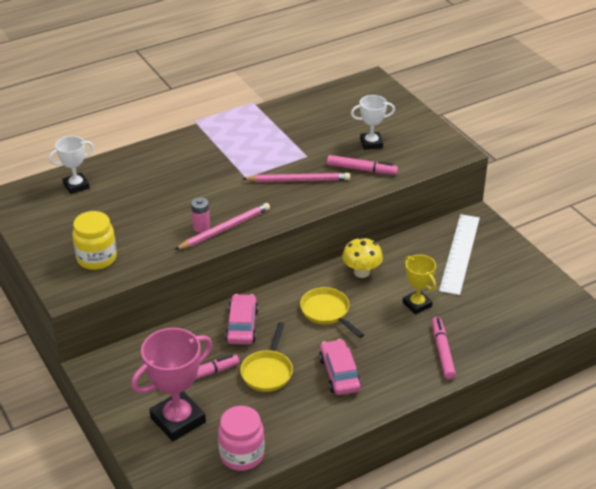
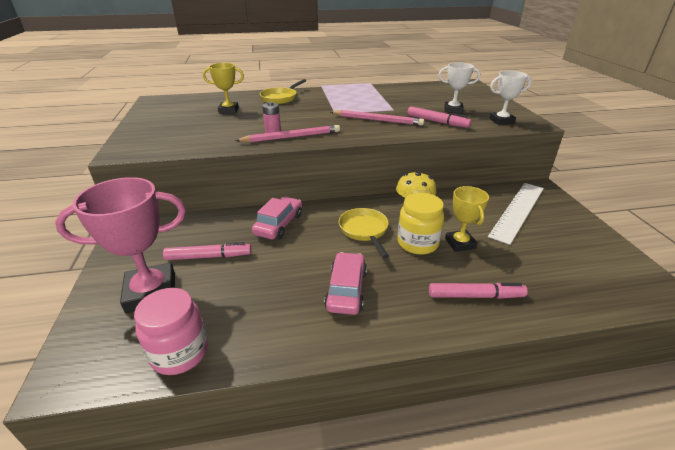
camera: 20 degrees right, 5 degrees down
white trophy [49,136,94,194] -> white trophy moved to [489,71,531,125]
yellow jar [72,211,117,270] -> yellow jar moved to [397,193,444,255]
yellow pan [240,322,293,392] -> yellow pan moved to [260,79,306,104]
pink marker [432,317,456,379] -> pink marker turned 75 degrees clockwise [429,283,528,299]
none -> yellow trophy [203,63,244,114]

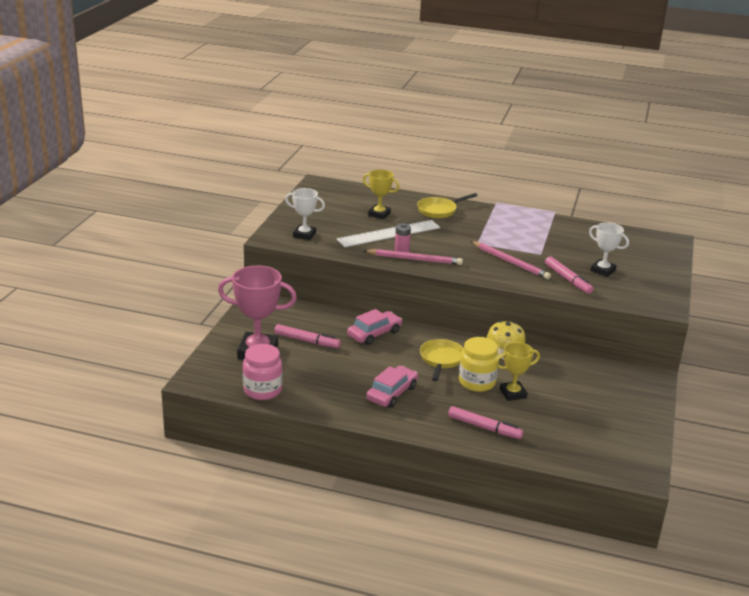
camera: 25 degrees right, 5 degrees down
yellow trophy [445,186,489,252] -> yellow trophy turned 60 degrees clockwise [495,342,540,401]
white ruler [488,183,544,245] -> white ruler moved to [337,220,440,247]
white trophy [489,71,531,125] -> white trophy moved to [285,188,325,240]

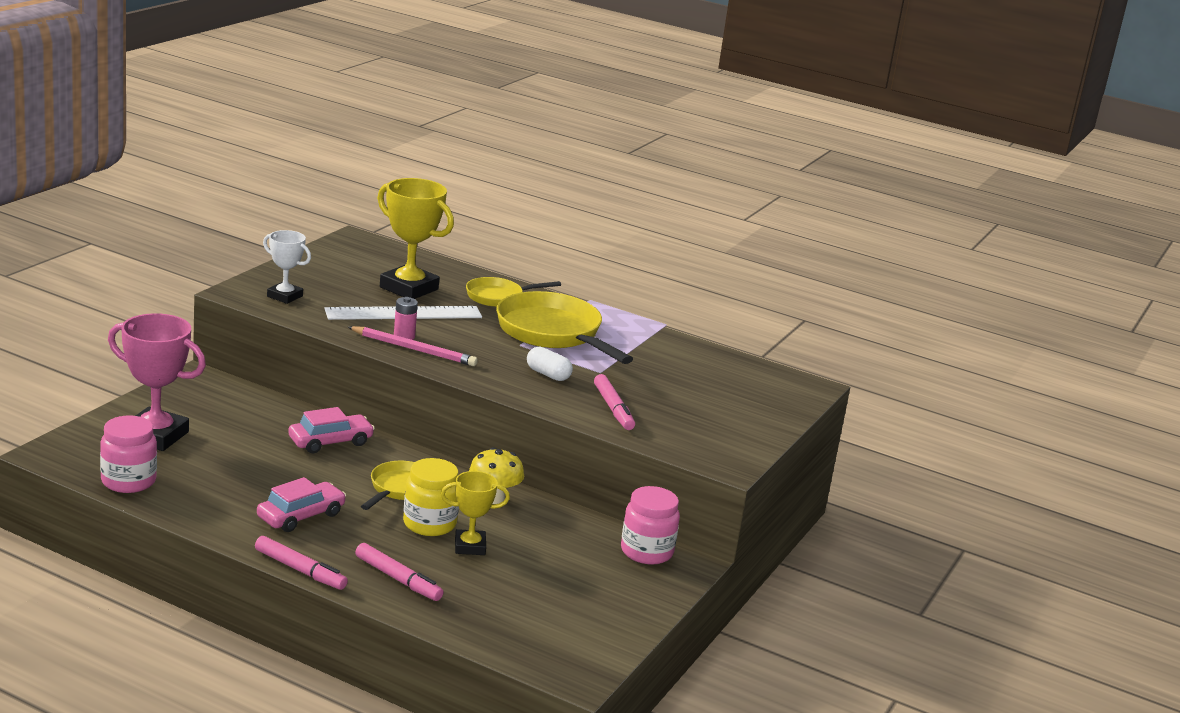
camera: 10 degrees right, 5 degrees down
pink marker [274,324,341,348] -> pink marker moved to [255,536,348,590]
yellow trophy [363,169,400,220] -> yellow trophy [377,178,454,299], size x1.71
pink pencil [471,241,551,279] -> white capsule [527,347,573,381]
white trophy [589,222,629,277] -> none
none -> yellow pan [496,291,633,364]
none -> pink jar [621,486,680,565]

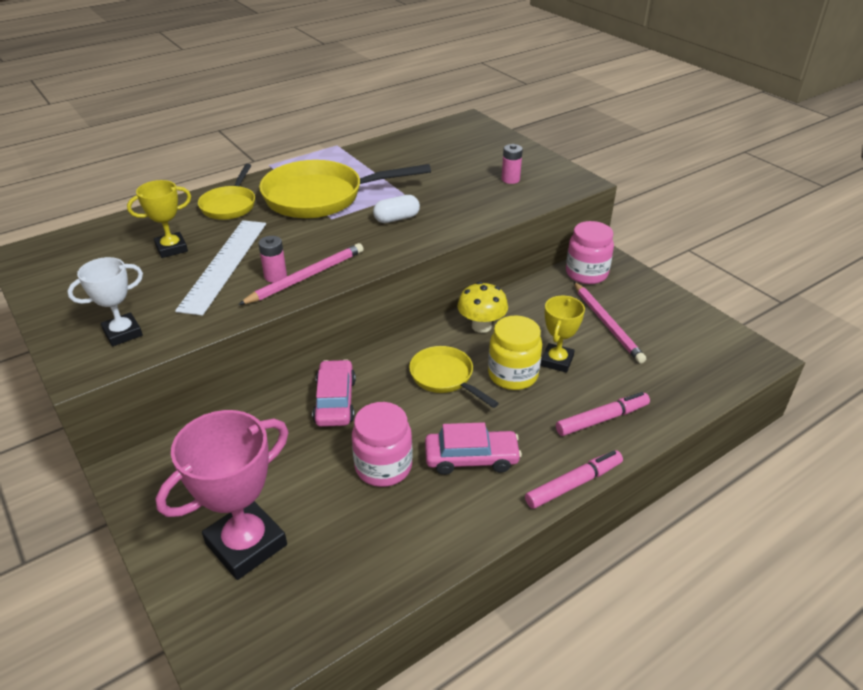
camera: 60 degrees left, 15 degrees up
pink jar [100,416,157,493] -> pink jar moved to [352,402,413,487]
pink car [257,477,346,532] -> pink car turned 105 degrees clockwise [425,422,522,475]
yellow trophy [377,178,454,299] -> yellow trophy [127,180,191,258], size x0.59
pink marker [594,374,635,430] -> none
none -> pink battery [502,144,523,184]
none -> pink pencil [574,282,646,364]

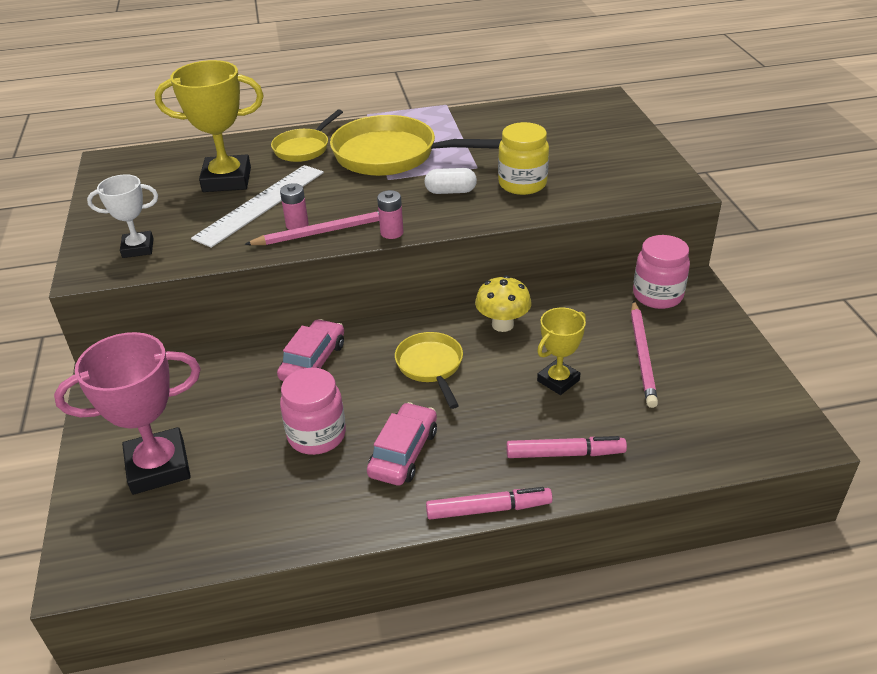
camera: 25 degrees right, 0 degrees up
yellow trophy [127,180,191,258] -> yellow trophy [155,60,264,192], size x1.71
pink car [425,422,522,475] -> pink car turned 90 degrees counterclockwise [367,402,437,486]
yellow jar [488,316,542,390] -> yellow jar moved to [498,122,549,195]
pink battery [502,144,523,184] -> pink battery moved to [377,190,403,239]

